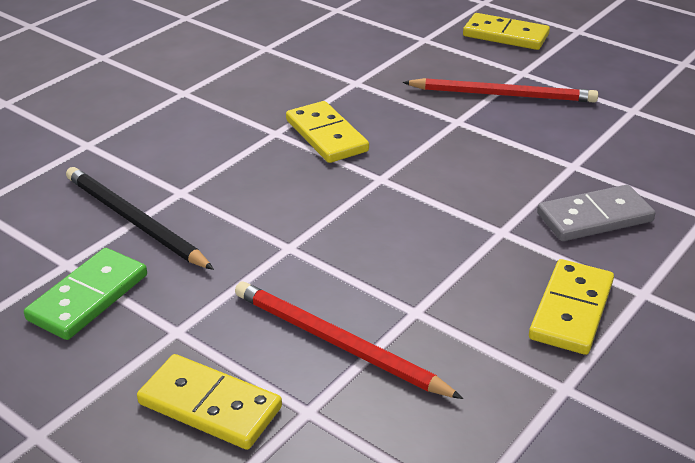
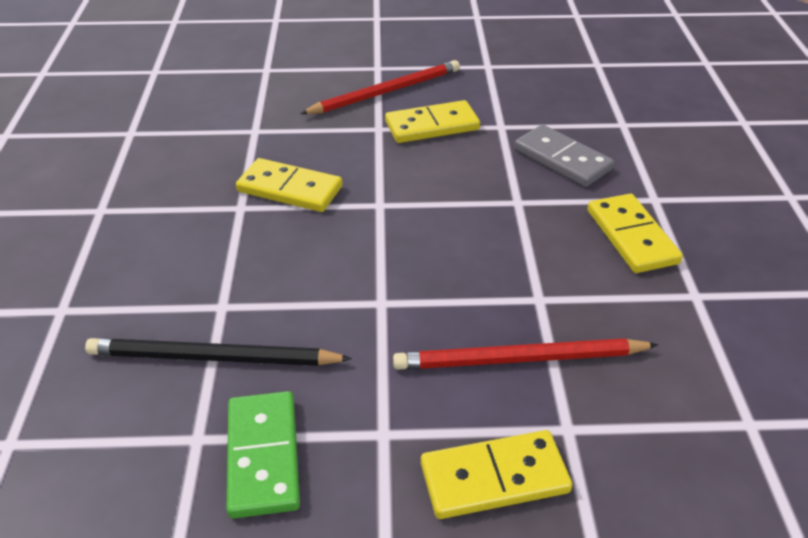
camera: 40 degrees left, 5 degrees up
yellow domino [463,13,550,50] -> yellow domino moved to [385,100,480,143]
grey domino [537,185,655,241] -> grey domino turned 75 degrees counterclockwise [514,124,614,187]

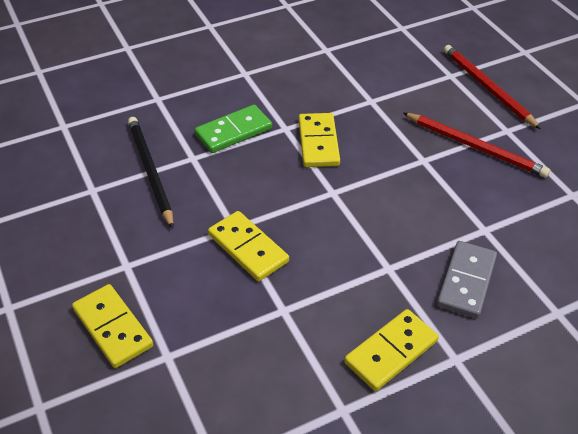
camera: 65 degrees right, 5 degrees up
green domino [227,391,300,519] -> green domino moved to [195,105,272,153]
yellow domino [385,100,480,143] -> yellow domino moved to [208,211,289,281]
red pencil [393,338,658,370] -> red pencil moved to [444,45,541,129]

